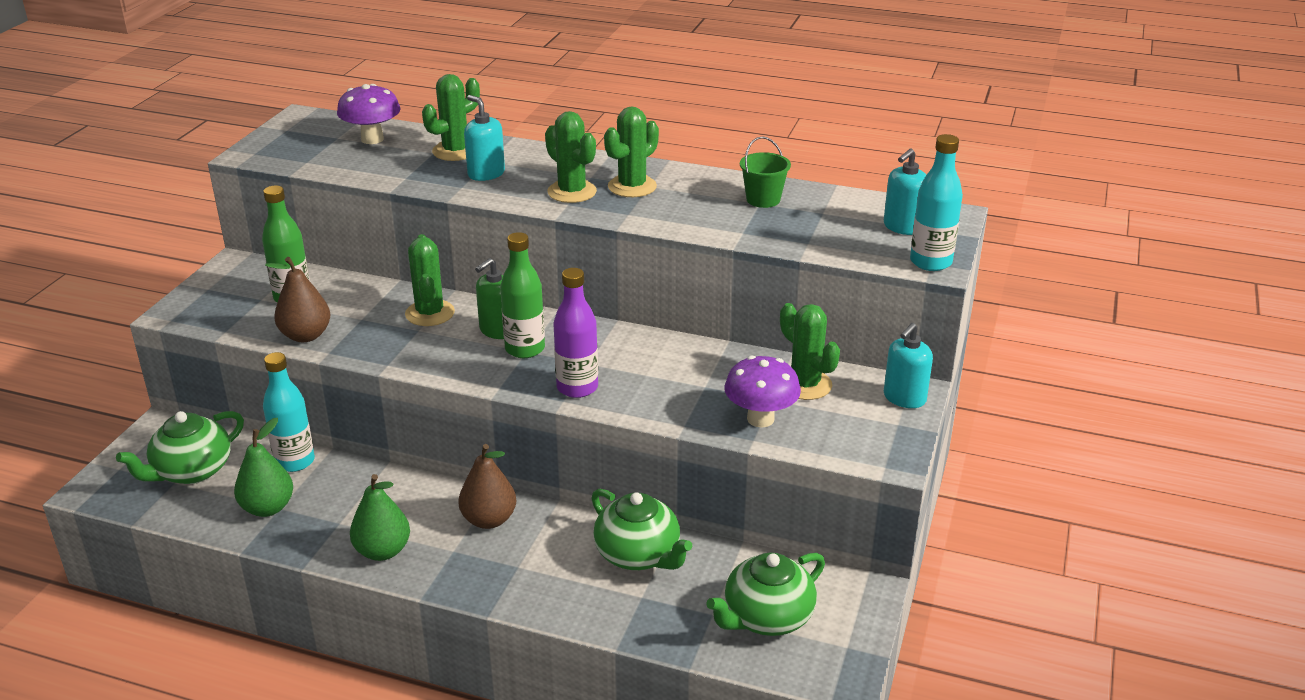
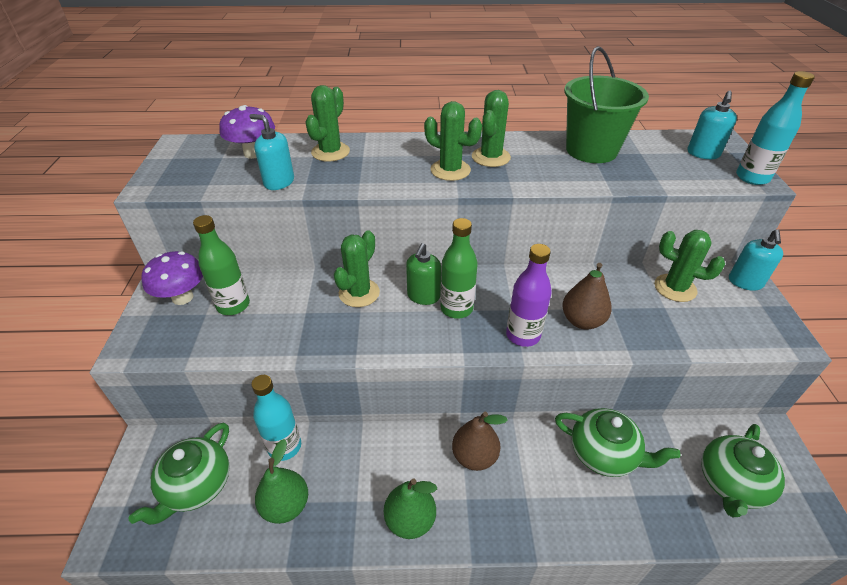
camera: 20 degrees left, 10 degrees up
brown pear [265,257,330,342] -> brown pear moved to [562,263,612,329]
green cactus [405,234,455,326] -> green cactus turned 60 degrees clockwise [334,230,380,307]
turquoise soap dispenser [464,95,505,181] -> turquoise soap dispenser moved to [250,114,294,190]
purple mushroom [724,355,801,428] -> purple mushroom moved to [141,251,203,305]
green bucket [740,136,791,208] -> green bucket [564,46,649,163], size x1.95

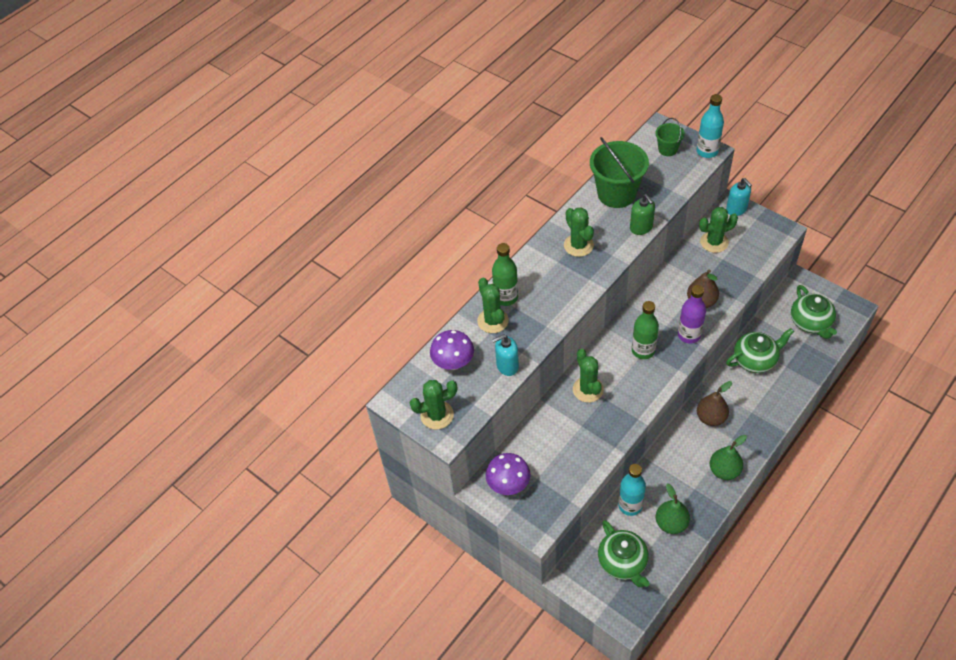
camera: 45 degrees left, 10 degrees up
green bottle [193,215,250,315] -> green bottle moved to [492,243,518,306]
green soap dispenser [406,243,441,305] -> green soap dispenser moved to [630,194,655,235]
green cactus [424,101,482,181] -> green cactus moved to [410,380,457,429]
turquoise soap dispenser [687,91,737,159] -> green bucket [656,118,685,156]

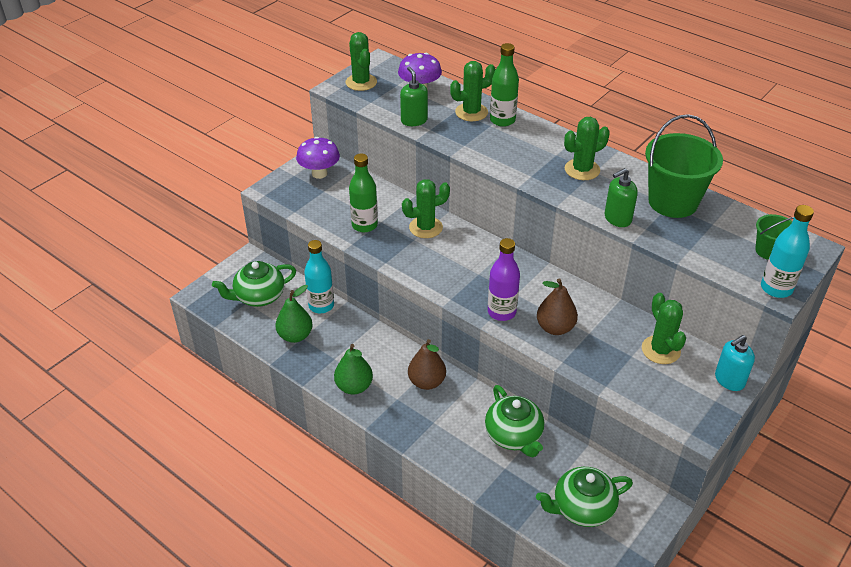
camera: 85 degrees right, 10 degrees down
turquoise soap dispenser [492,334,519,376] -> green soap dispenser [400,67,428,126]
green bottle [632,301,659,359] -> green bottle moved to [349,153,378,232]

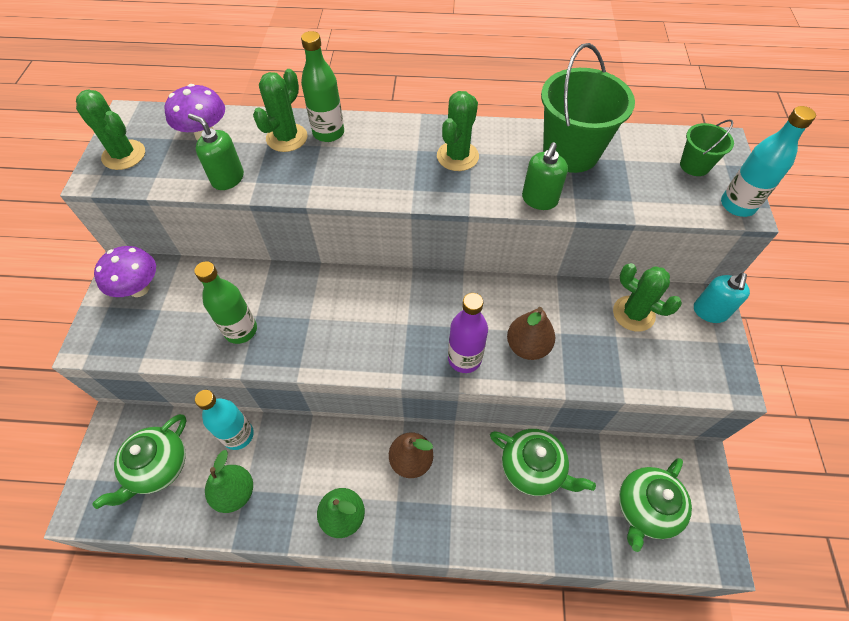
camera: 35 degrees left, 15 degrees up
green cactus [402,179,450,238] -> none

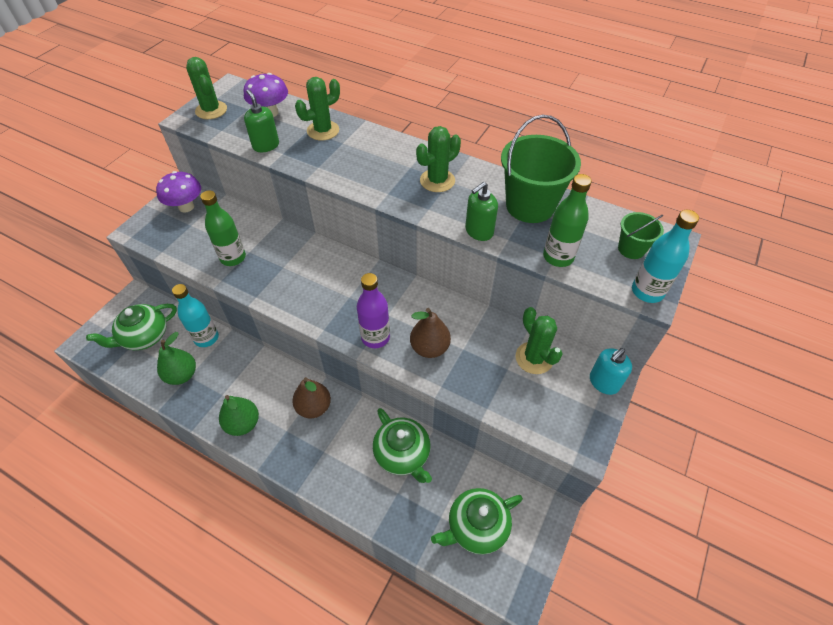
camera: 25 degrees right, 5 degrees down
green bottle [301,31,344,142] -> green bottle moved to [543,174,592,267]

